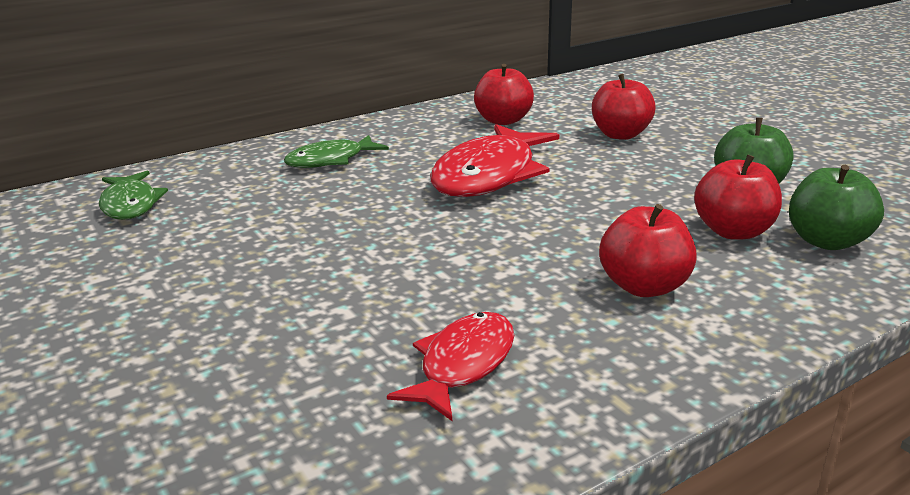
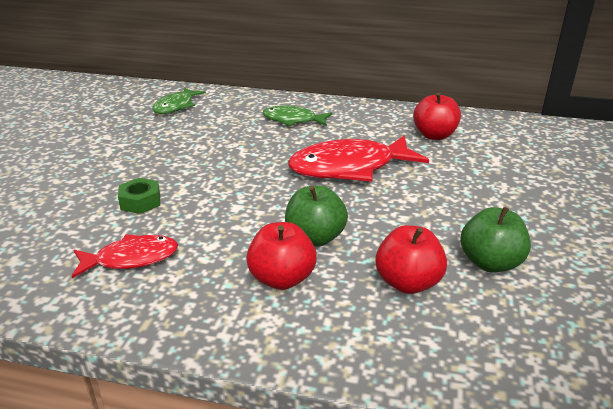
camera: 45 degrees right, 5 degrees up
red apple [592,74,656,140] -> none
green apple [789,165,884,250] -> green apple moved to [285,185,348,247]
none -> green nut [118,178,160,214]

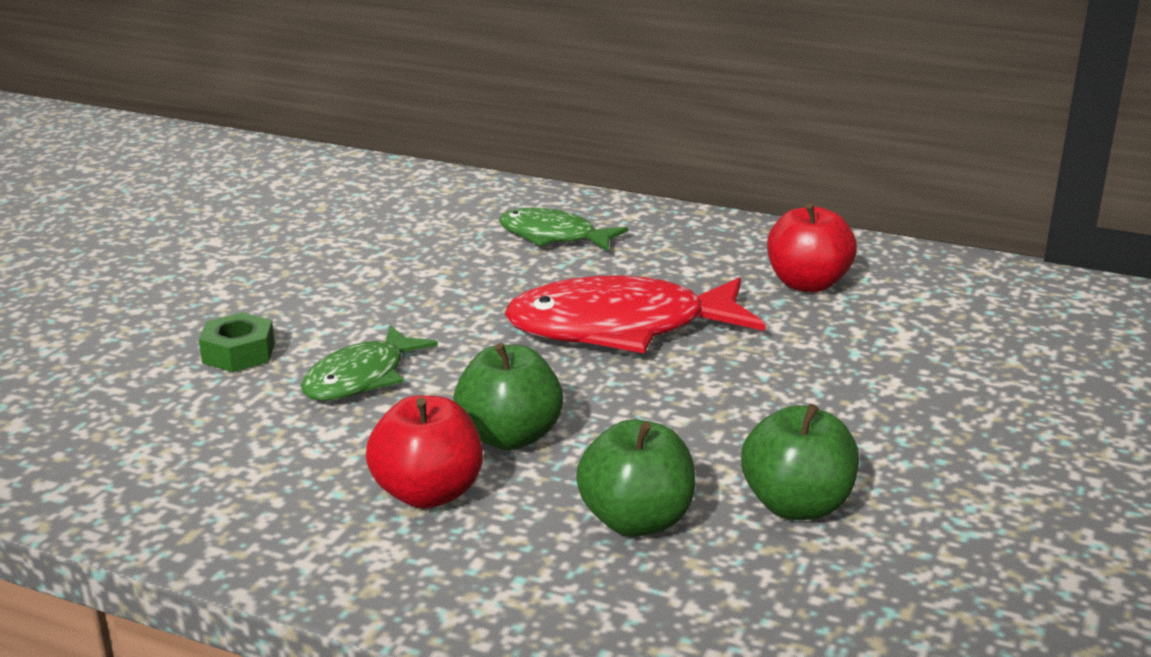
camera: 10 degrees right, 5 degrees down
red fish [72,234,178,278] -> none
green fish [152,87,206,114] -> green fish moved to [301,325,438,401]
red apple [376,225,447,294] -> green apple [576,419,695,537]

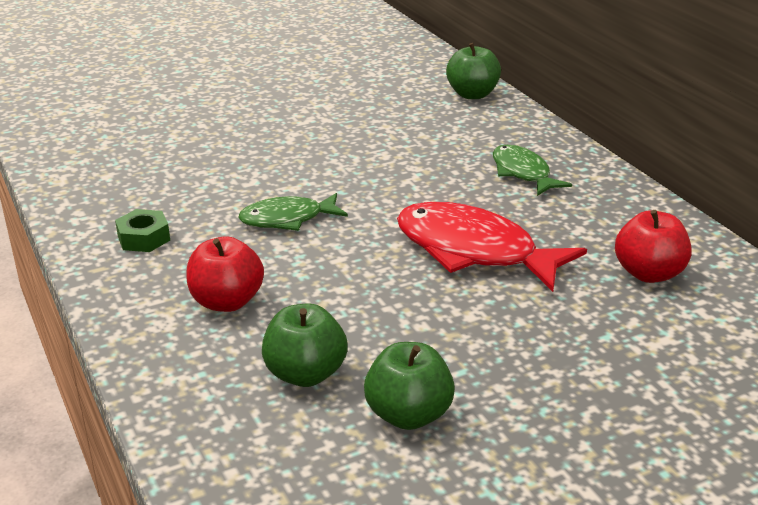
camera: 40 degrees right, 5 degrees up
green nut [199,312,275,372] -> green nut moved to [115,209,170,252]
green apple [453,343,563,450] -> green apple moved to [446,43,501,99]

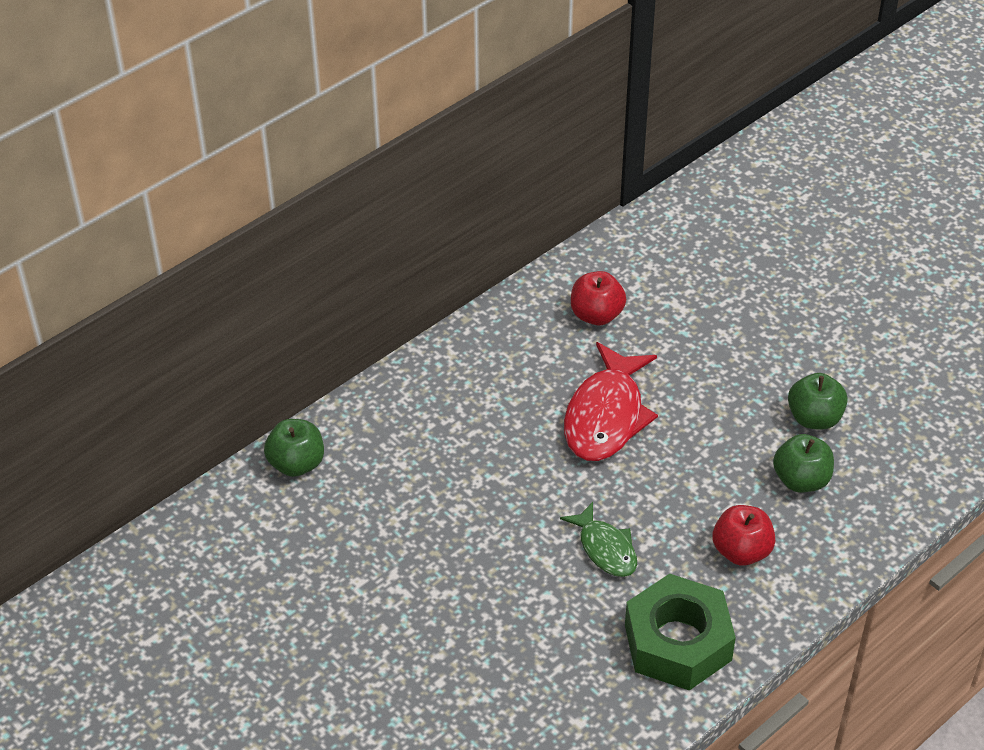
camera: 105 degrees left, 15 degrees up
green nut [115,209,170,252] -> green nut [625,574,736,690], size x2.24
green fish [493,145,572,196] -> none

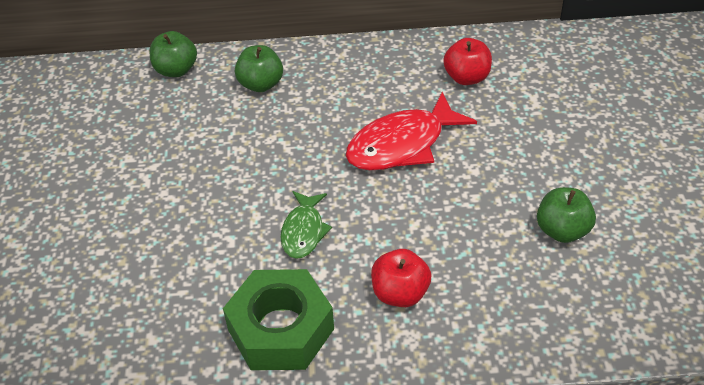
camera: 40 degrees right, 0 degrees up
green apple [773,434,834,492] -> green apple moved to [235,45,283,92]

